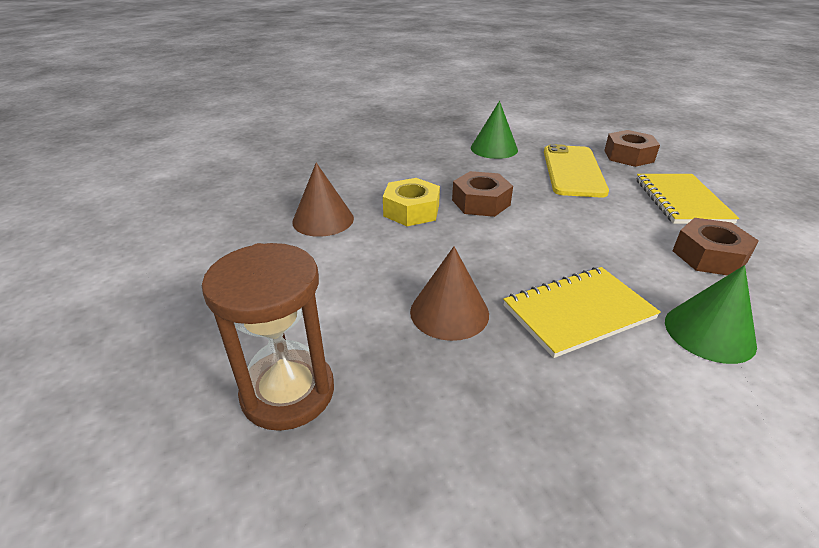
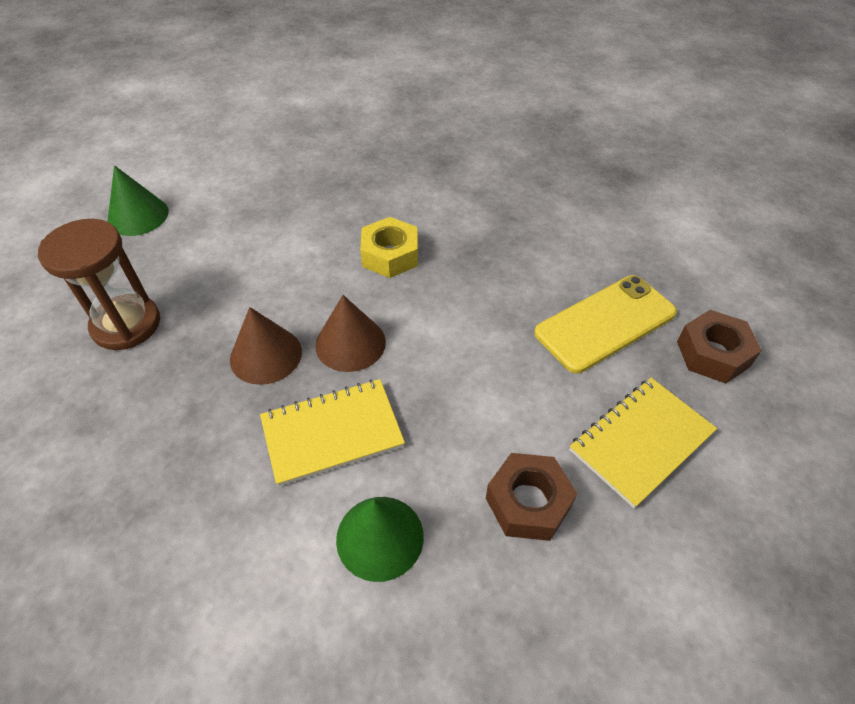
camera: 50 degrees right, 15 degrees up
brown cone [292,163,354,237] -> brown cone moved to [315,295,386,372]
brown nut [452,171,513,217] -> none
green cone [471,101,518,159] -> green cone moved to [108,165,169,236]
yellow notebook [503,267,661,358] -> yellow notebook turned 45 degrees counterclockwise [260,379,405,486]

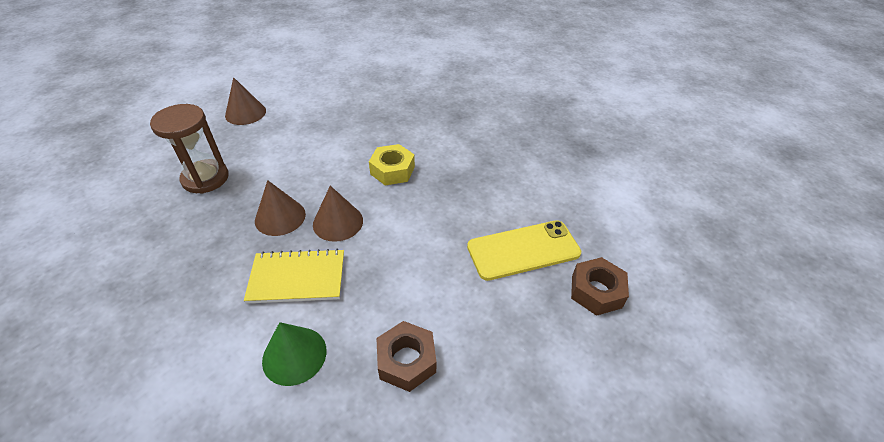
camera: 15 degrees right, 5 degrees down
green cone [108,165,169,236] -> brown cone [225,77,266,125]
yellow notebook [570,378,717,508] -> none

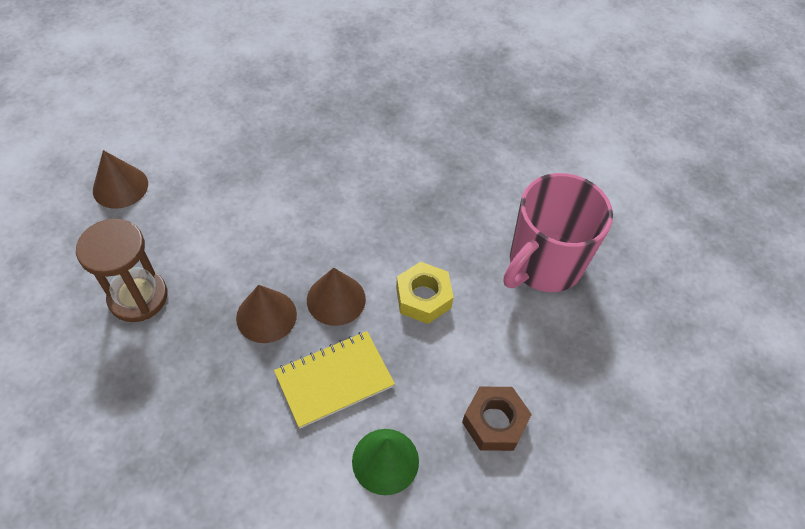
camera: 25 degrees left, 10 degrees up
yellow nut [369,144,415,185] -> yellow nut moved to [396,262,454,324]
yellow phone [467,220,581,281] -> pink mug [504,173,613,292]
brown nut [571,257,629,316] -> none

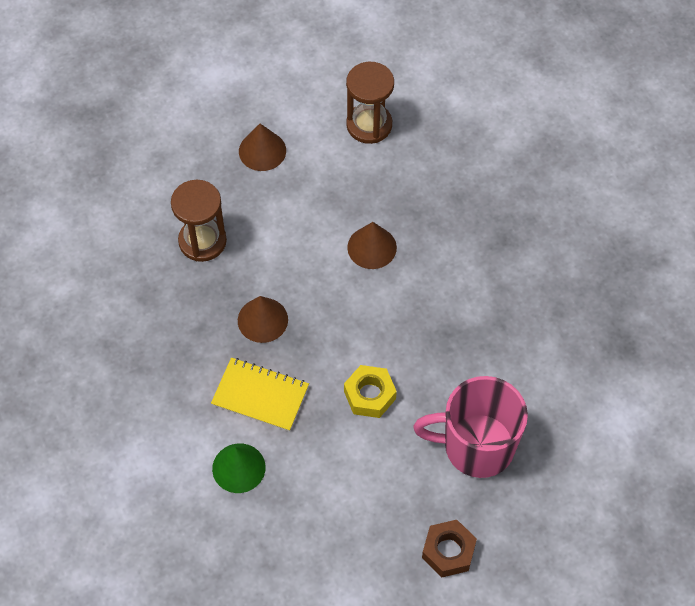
camera: 50 degrees right, 5 degrees up
brown cone [307,268,366,326] -> brown cone moved to [347,222,397,269]
brown nut [462,387,532,451] -> brown nut moved to [422,520,477,577]
none -> brown hourglass [346,62,394,144]

